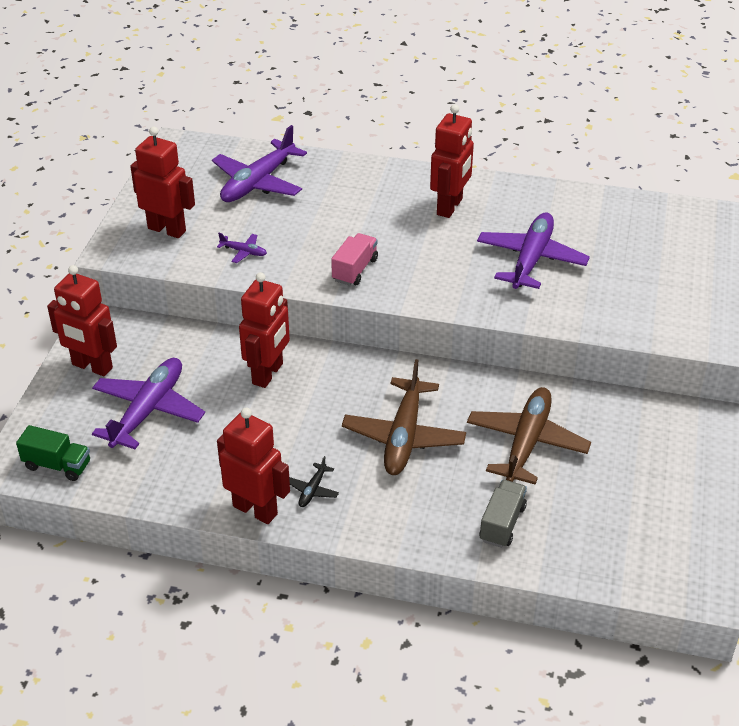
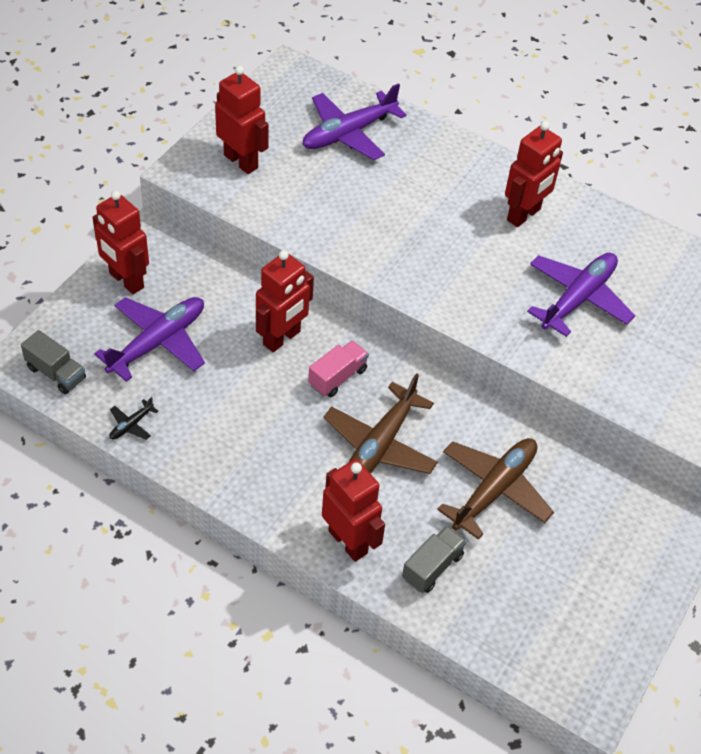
camera: 15 degrees right, 10 degrees up
green truck [16,425,90,481] -> grey truck [21,330,86,394]
purple plane [217,233,267,263] -> none
red robot [217,408,290,524] -> red robot moved to [322,459,385,562]
black plane [289,456,339,507] -> black plane moved to [109,397,158,440]
pink truck [331,233,378,286] -> pink truck moved to [308,340,369,397]

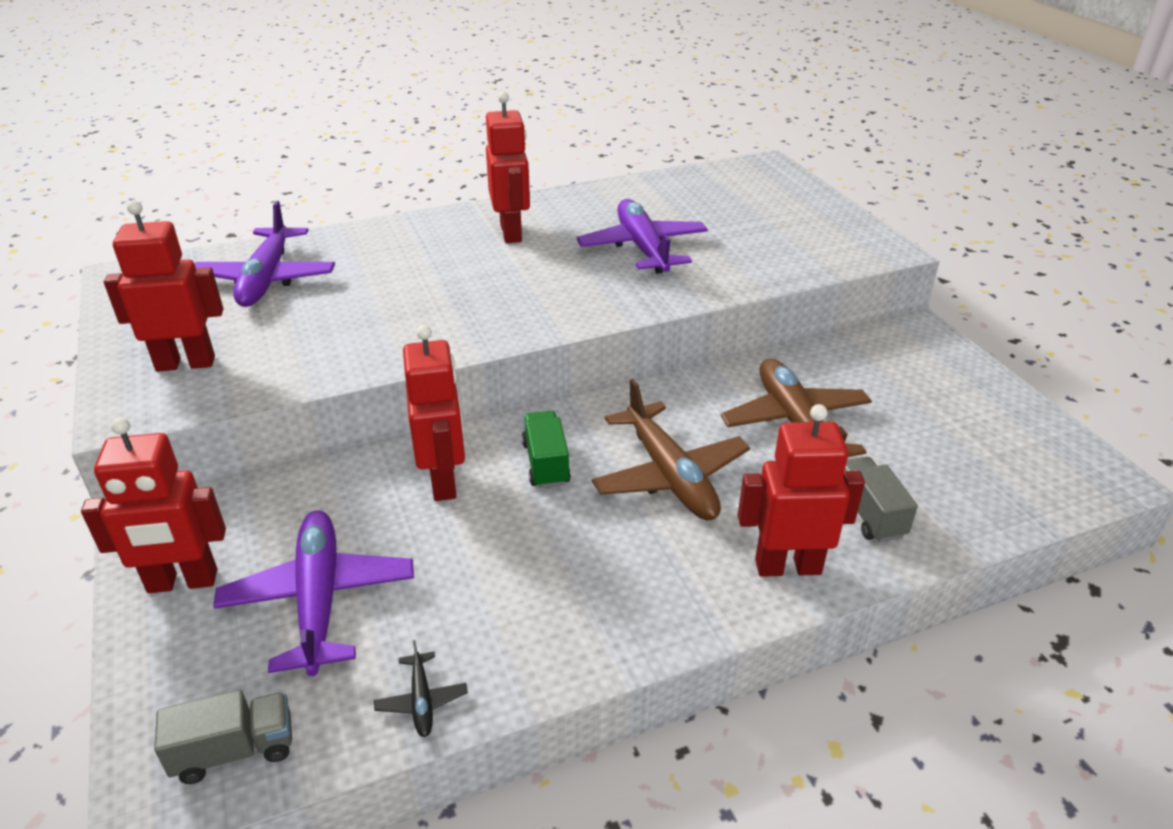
camera: 50 degrees left, 15 degrees down
pink truck [308,340,369,397] -> green truck [522,411,571,488]

